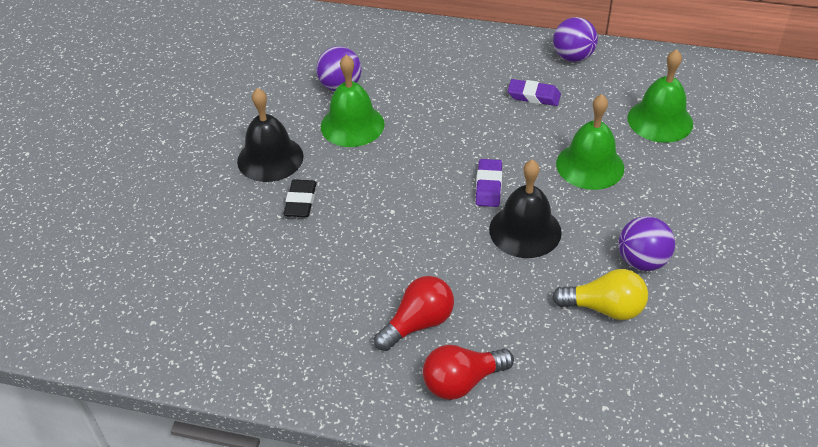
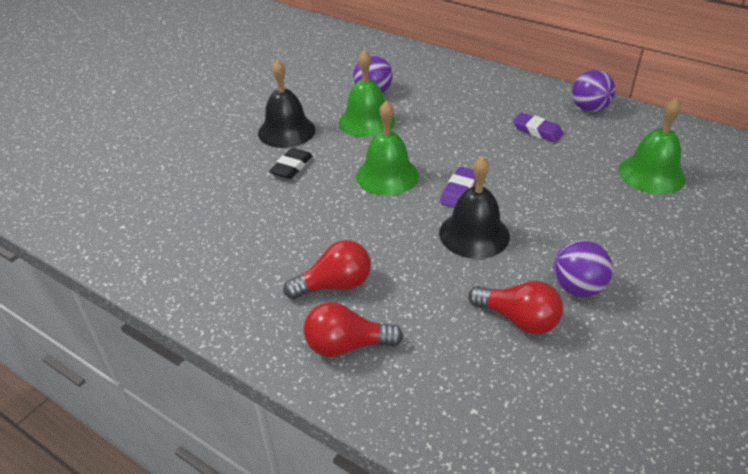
camera: 20 degrees right, 5 degrees down
yellow light bulb [552,269,648,320] -> red light bulb [468,281,563,334]
green bell [556,94,624,190] -> green bell moved to [356,100,419,196]

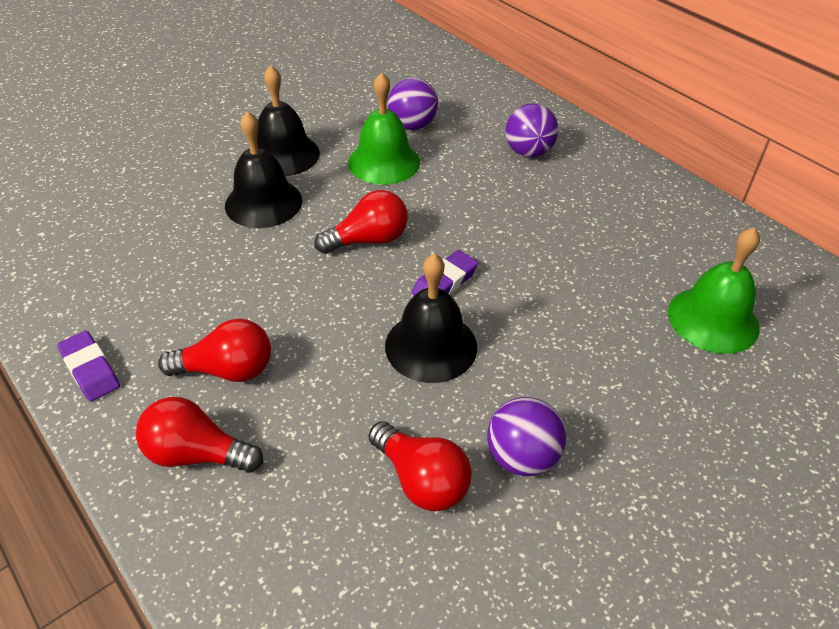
camera: 15 degrees right, 5 degrees up
black eraser [269,148,313,179] -> black bell [225,111,302,228]
green bell [356,100,419,196] -> red light bulb [314,190,408,254]
purple eraser [513,113,564,143] -> purple eraser moved to [57,331,120,402]
purple ball [572,70,615,112] -> purple ball moved to [505,103,558,157]

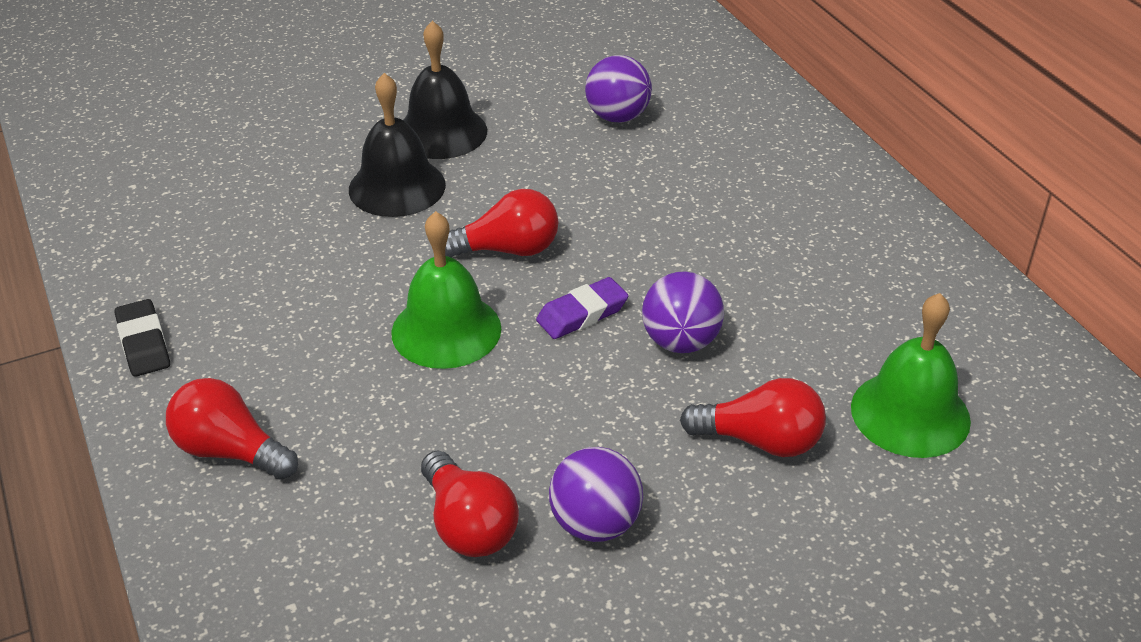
camera: 15 degrees right, 5 degrees down
purple eraser [57,331,120,402] -> black eraser [115,299,170,377]
red light bulb [158,318,271,382] -> red light bulb moved to [680,378,826,457]
green bell [348,72,420,185] -> green bell moved to [391,211,501,369]
black bell [385,253,477,383] -> none
purple ball [505,103,558,157] -> purple ball moved to [642,272,724,353]

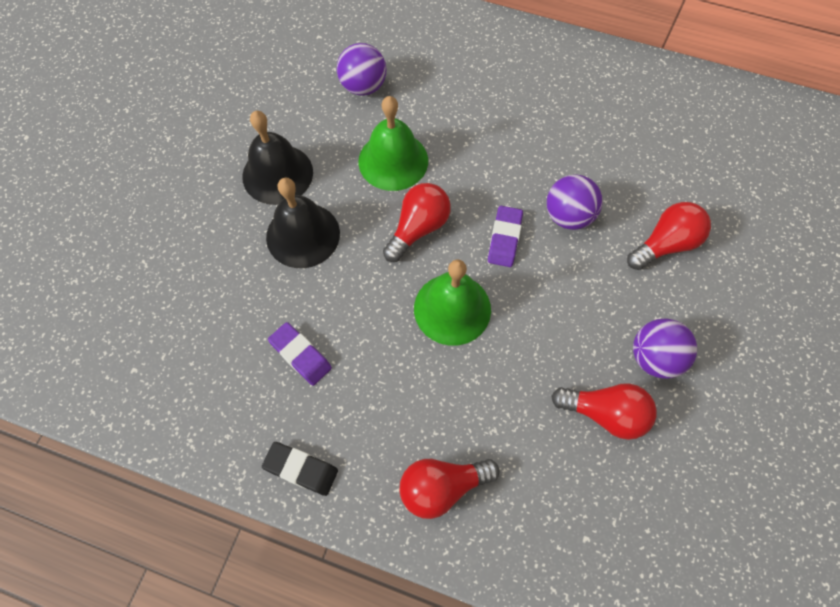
camera: 45 degrees left, 25 degrees up
green bell [851,293,971,458] -> green bell moved to [358,96,428,191]
none -> purple eraser [268,322,332,386]

